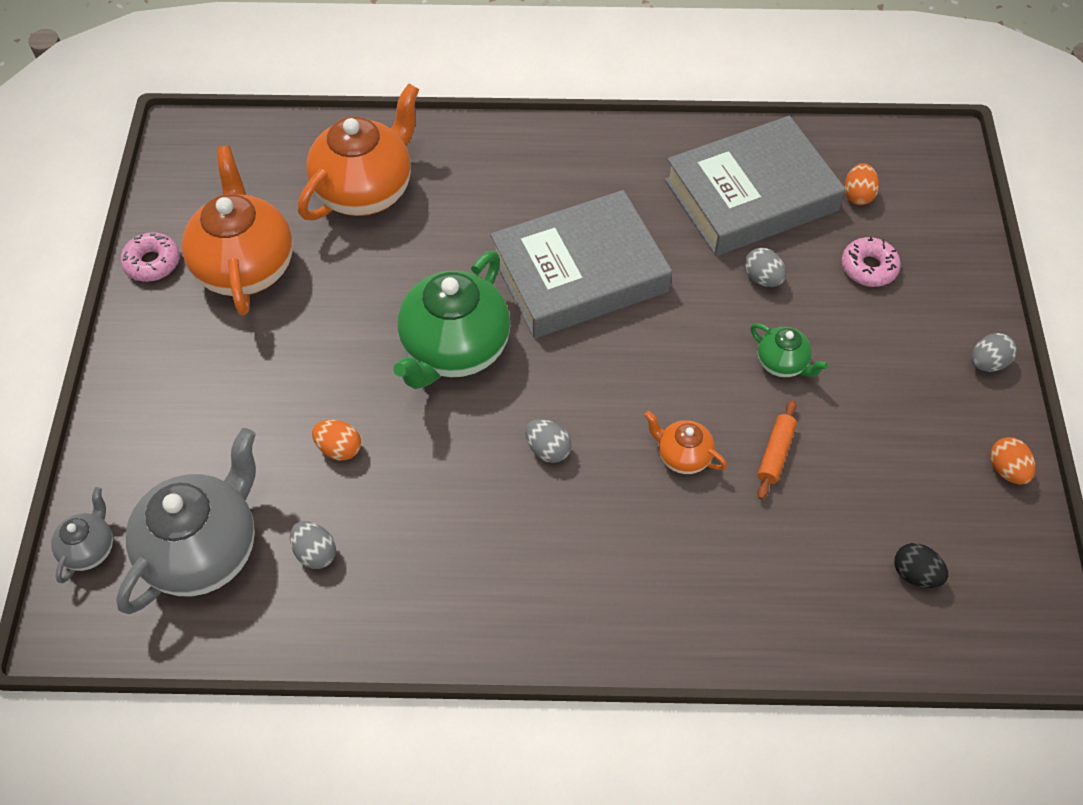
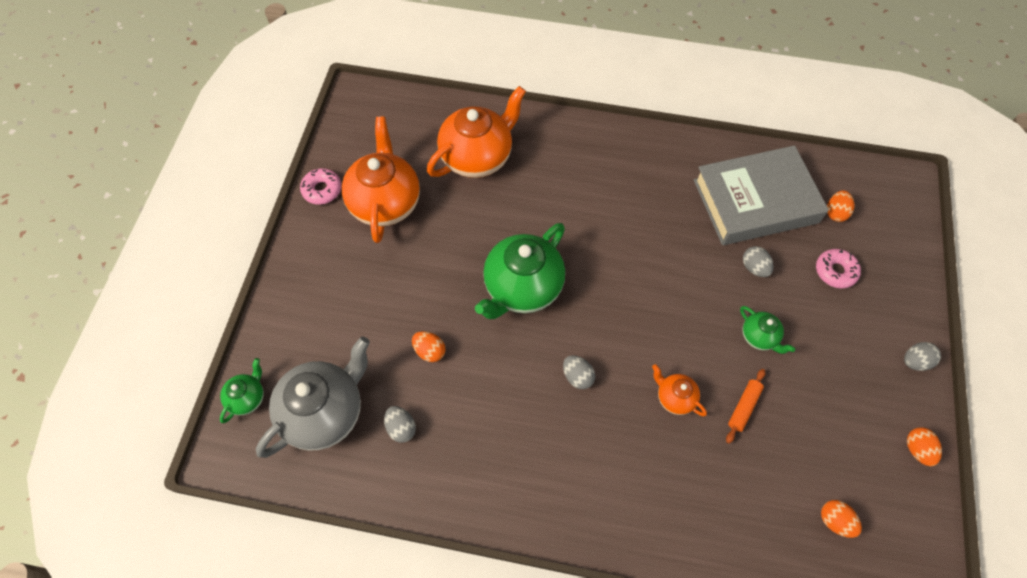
camera: 10 degrees right, 5 degrees up
grey teapot [51,487,113,583] -> green teapot [220,358,264,423]
grey book [490,190,672,338] -> none
black egg [894,543,948,588] -> orange egg [821,500,862,538]

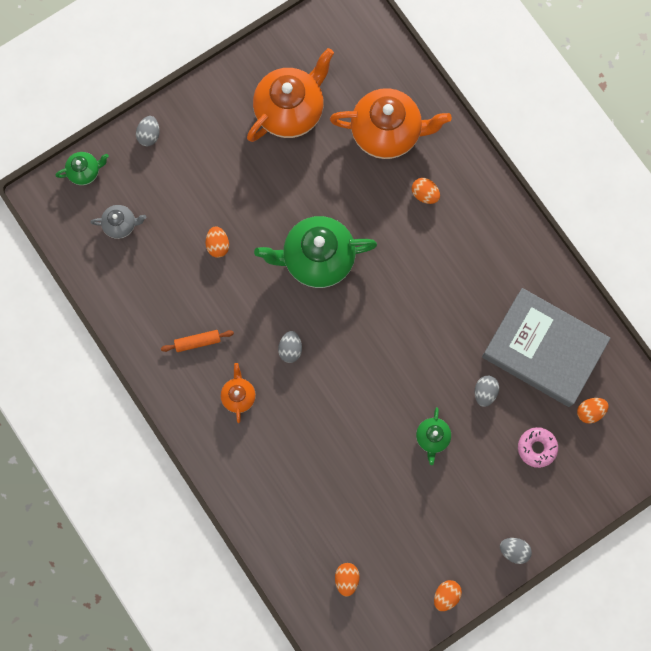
camera: 45 degrees right, 15 degrees up
grey teapot [256,336,370,458] -> grey teapot [90,205,146,239], size x0.48
pink donut [300,168,342,205] -> none
grey egg [384,406,416,443] -> grey egg moved to [136,116,160,146]
orange teapot [652,364,707,416] -> orange teapot moved to [221,363,256,423]
orange rolling pin [726,369,765,444] -> orange rolling pin moved to [161,330,234,352]
none -> orange egg [412,178,440,204]

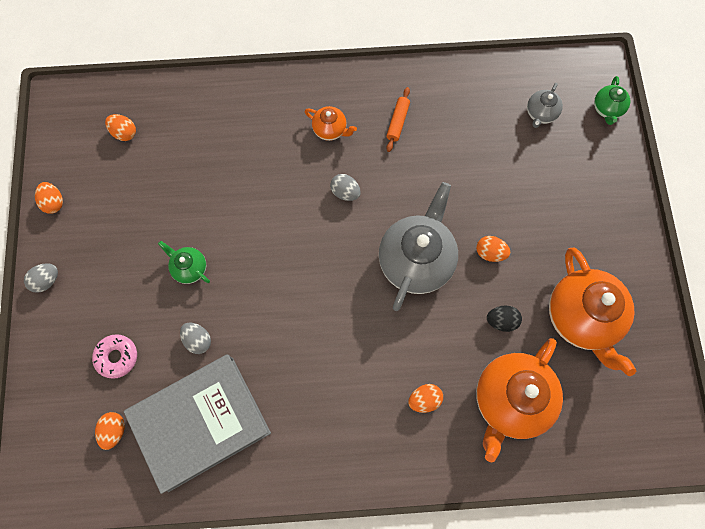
camera: 120 degrees right, 5 degrees down
grey egg [136,116,160,146] -> none
orange egg [206,226,229,258] -> orange egg moved to [476,236,510,262]
green teapot [254,216,377,288] -> grey teapot [379,182,458,311]
none -> black egg [487,305,522,332]

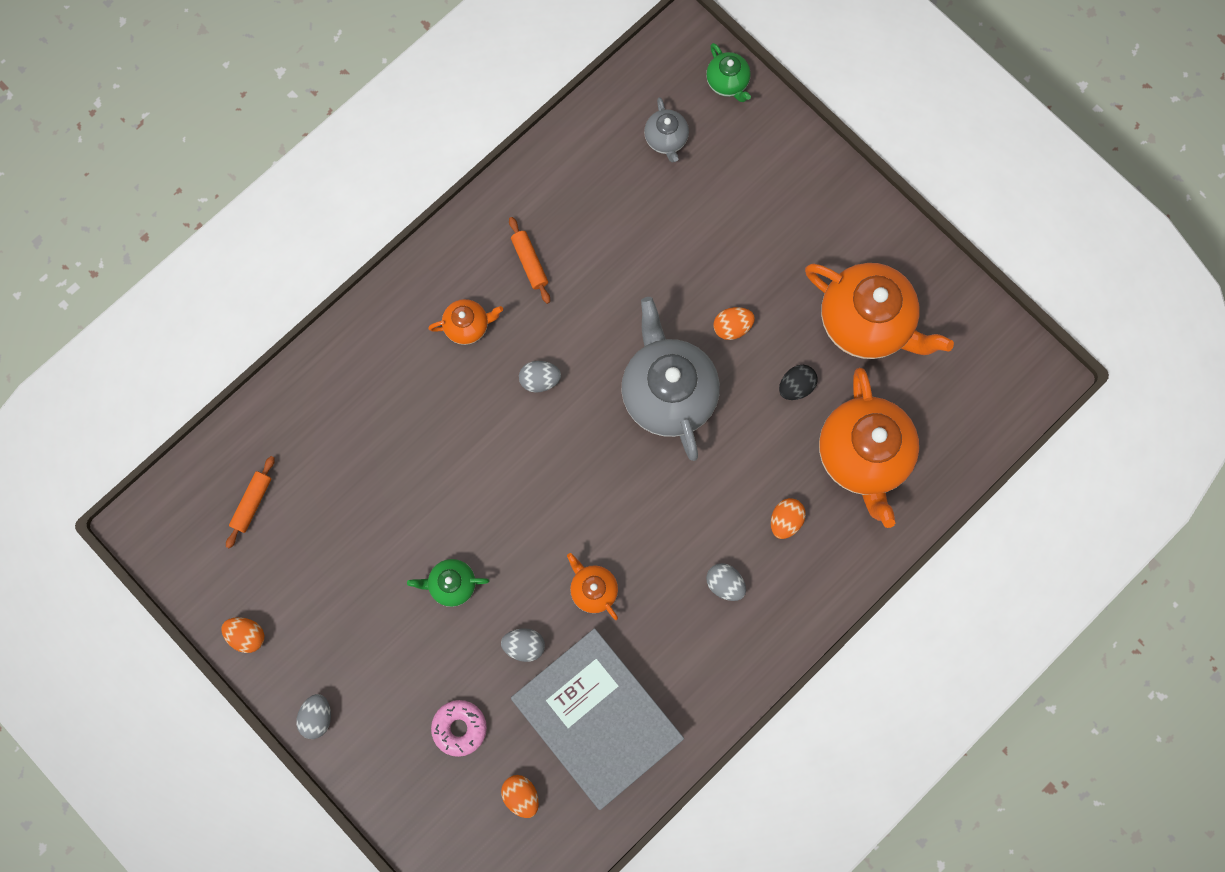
camera: 40 degrees left, 5 degrees up
orange egg [105,114,136,141] -> orange rolling pin [226,456,275,549]
grey book [124,354,271,494] -> grey book turned 60 degrees counterclockwise [511,628,684,810]
none -> orange teapot [567,553,618,620]
none -> grey egg [706,563,746,601]

